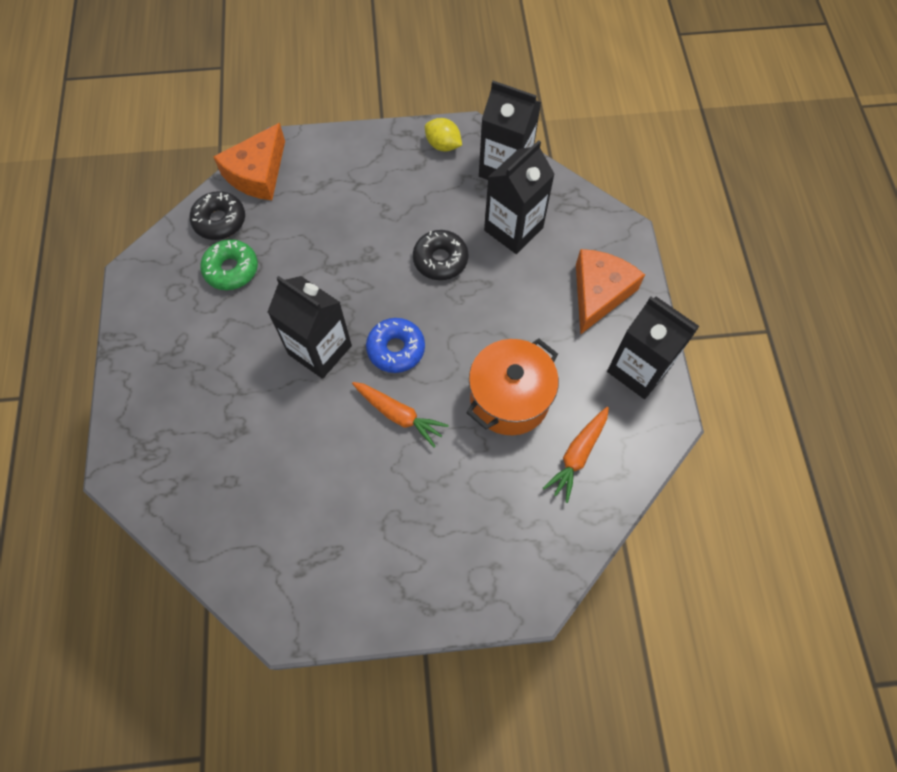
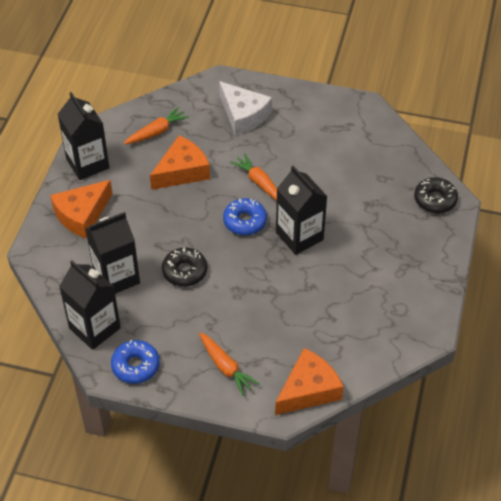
camera: 160 degrees left, 15 degrees down
black donut [190,191,245,240] -> black donut moved to [414,177,458,213]
green donut [200,239,258,290] -> none
yellow lemon [425,118,462,152] -> blue donut [111,340,160,384]
orange pot [466,339,559,435] -> orange cheese [150,136,210,190]
none -> orange carrot [199,332,259,396]
none -> white cheese [219,81,272,135]

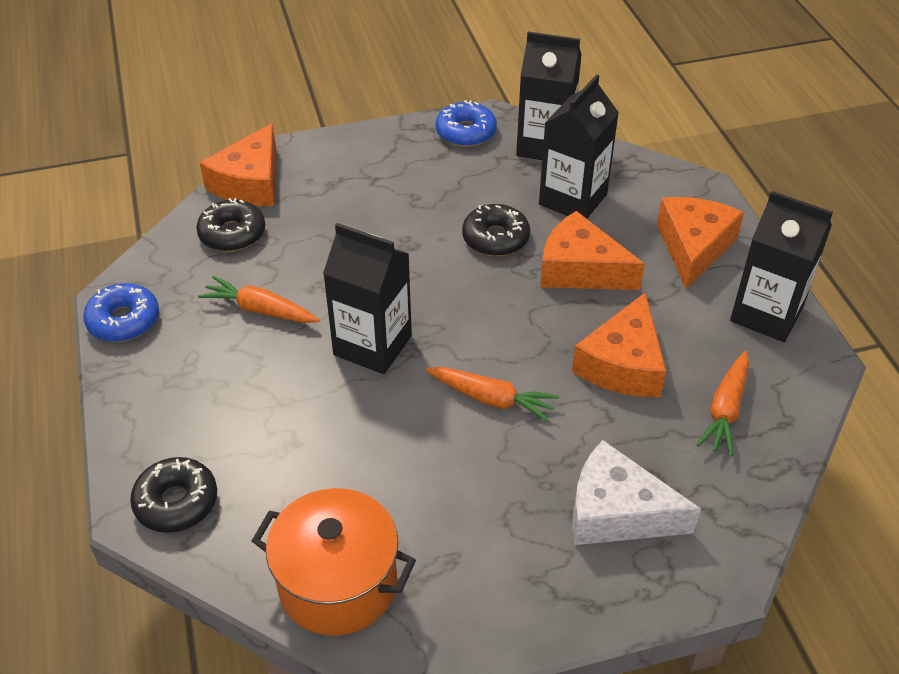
camera: 150 degrees right, 5 degrees down
orange carrot [199,332,259,396] -> orange carrot moved to [198,276,319,323]
blue donut [223,198,267,235] -> blue donut moved to [83,283,159,342]
none -> black donut [196,198,265,252]
none -> orange pot [252,488,416,636]
none -> orange cheese [540,211,645,290]

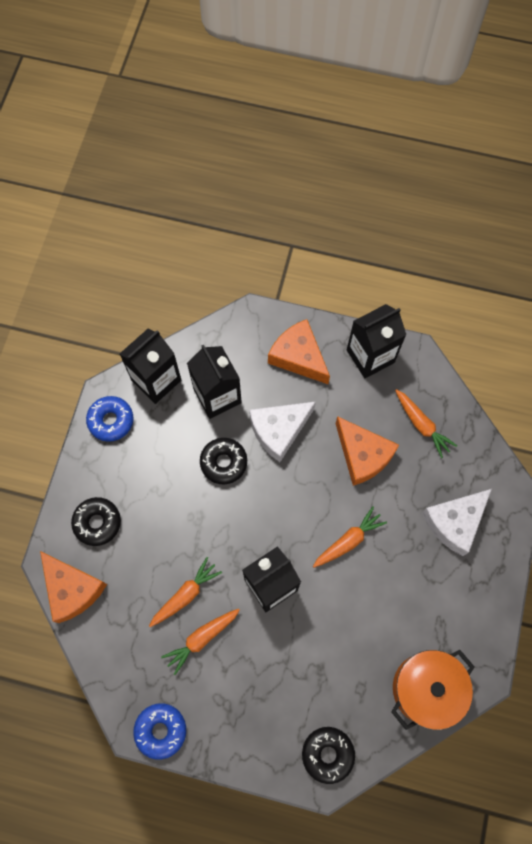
camera: 60 degrees left, 25 degrees up
black donut [196,198,265,252] -> black donut moved to [71,497,121,546]
orange cheese [540,211,645,290] -> white cheese [249,401,316,462]
none -> orange carrot [149,557,222,627]

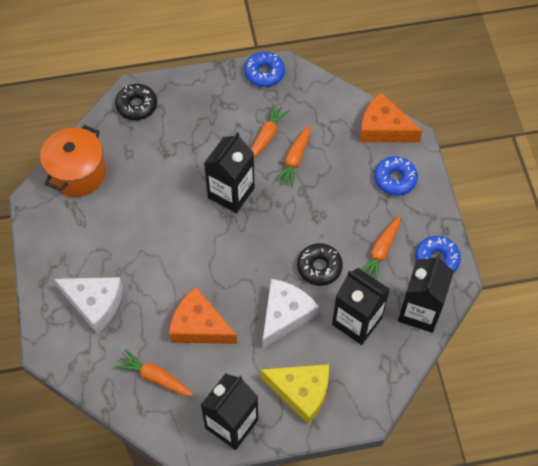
camera: 155 degrees right, 10 degrees down
black donut [71,497,121,546] -> blue donut [374,156,418,196]
orange cheese [268,319,330,384] -> yellow cheese [260,364,329,425]
orange carrot [313,506,387,568] -> orange carrot moved to [362,216,400,280]
white cheese [422,489,492,556] -> white cheese turned 90 degrees clockwise [54,277,123,334]

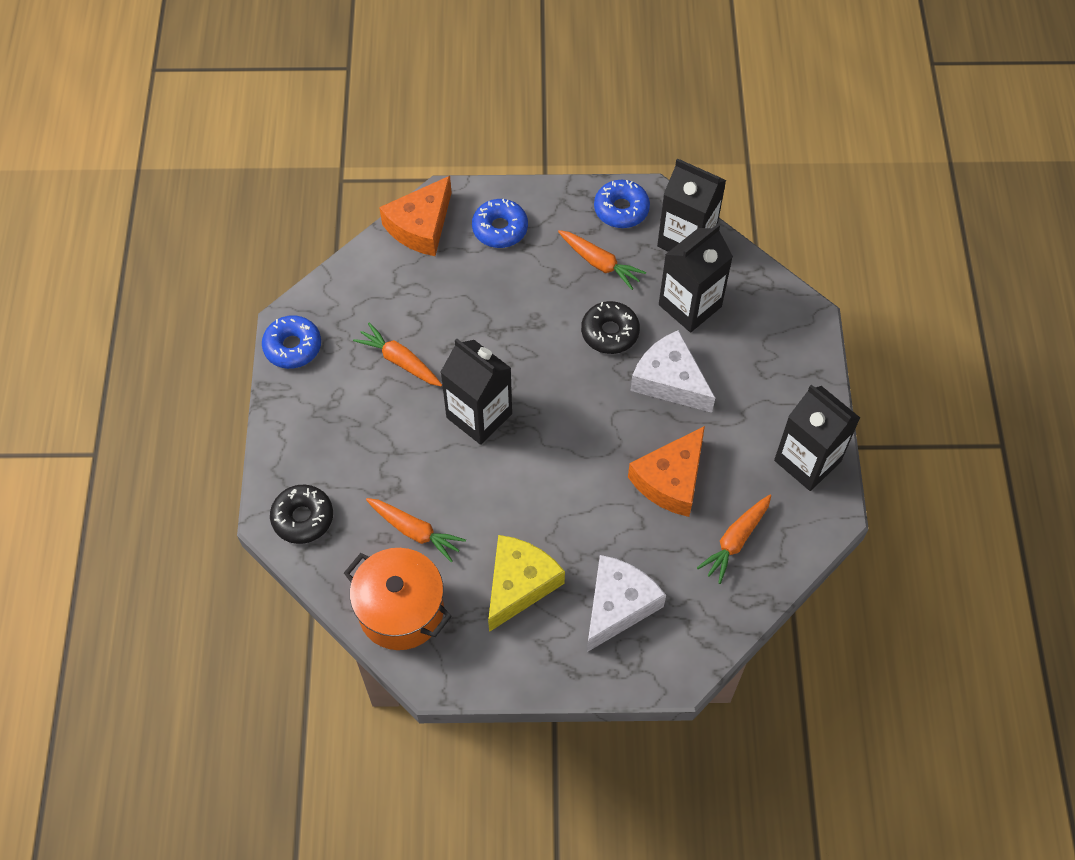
camera: 80 degrees left, 0 degrees up
yellow cheese [260,364,329,425] -> yellow cheese moved to [488,535,565,632]
orange carrot [274,125,310,188] -> orange carrot moved to [366,498,466,563]

